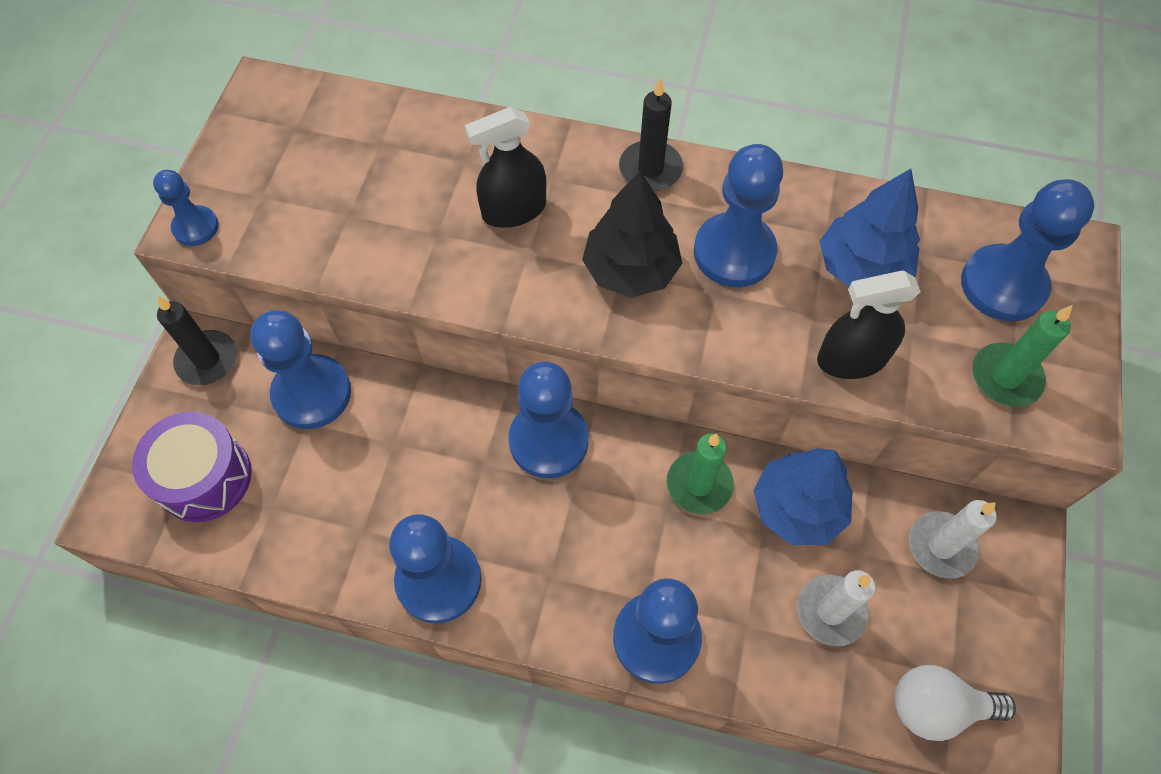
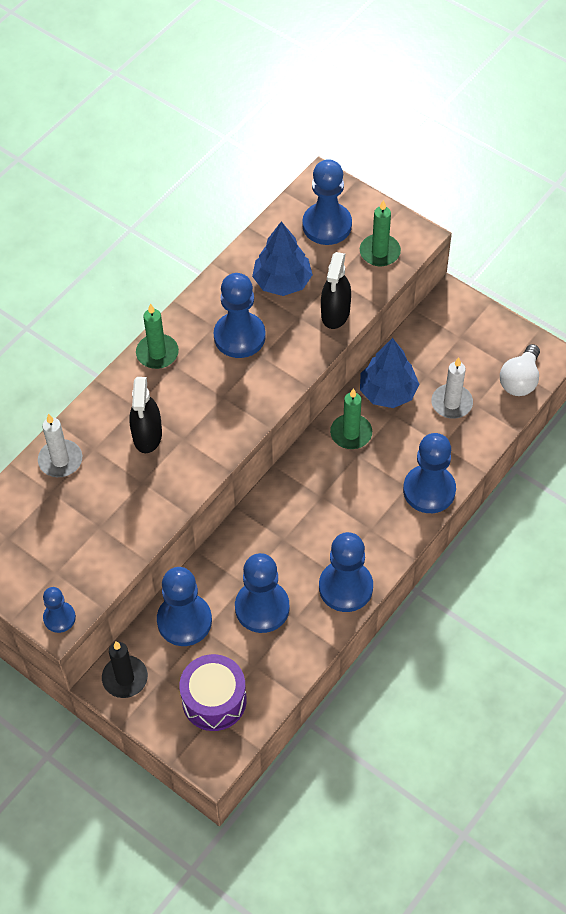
camera: 65 degrees left, 5 degrees down
blue pawn [508,362,588,478] -> blue pawn moved to [235,553,290,633]
black tree [582,171,682,298] -> none
black candle [619,78,683,191] -> green candle [136,303,179,369]
white candle [909,500,996,579] -> white candle moved to [38,414,82,477]

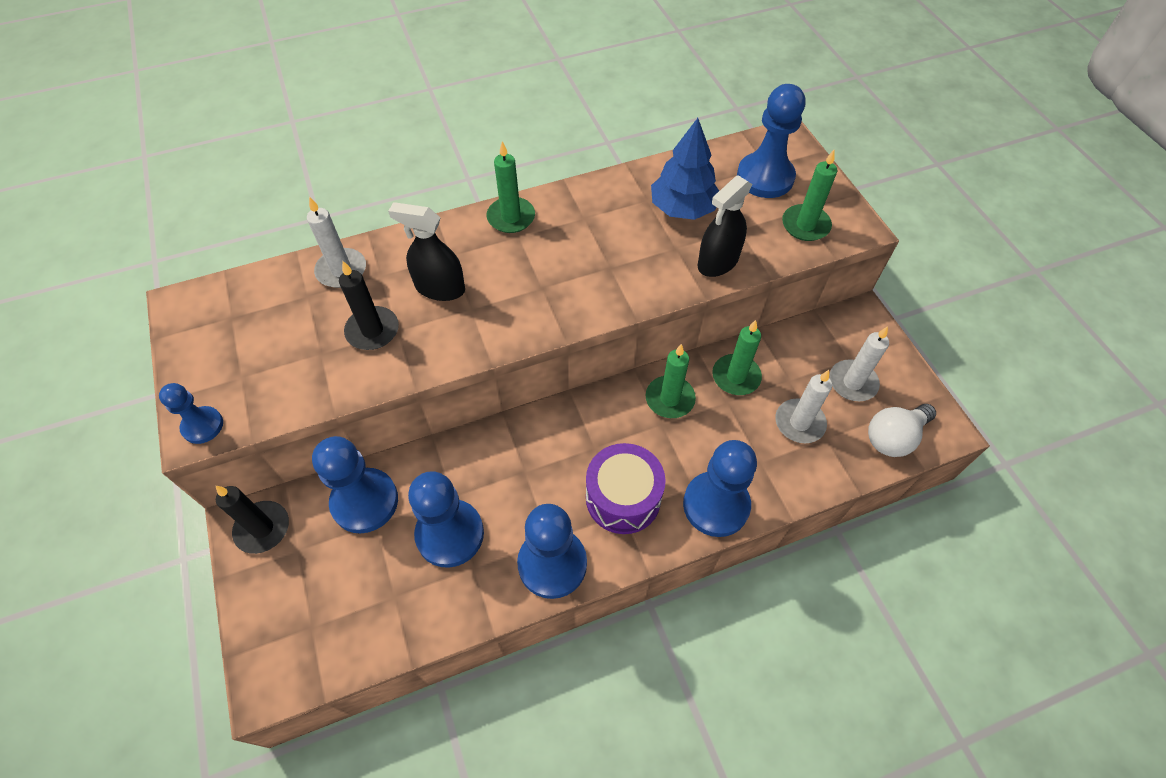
camera: 30 degrees right, 0 degrees up
black spray bottle [129,377,162,453] -> black spray bottle turned 75 degrees clockwise [388,202,465,301]
purple drum [179,654,247,731] -> purple drum moved to [586,443,666,534]
blue pawn [214,273,266,358] -> none
blue tree [360,338,419,408] -> green candle [712,320,762,395]
none -> black candle [339,261,399,350]
none -> white candle [829,326,889,401]

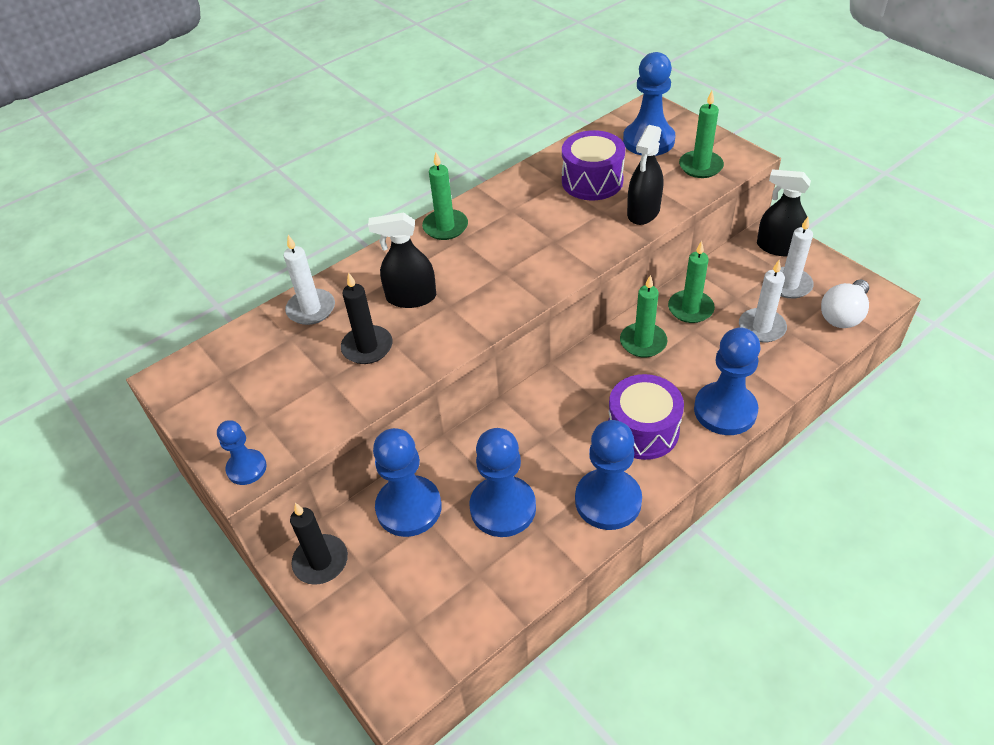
camera: 15 degrees left, 10 degrees down
blue tree [651,118,719,220] -> purple drum [562,130,625,200]
none -> black spray bottle [757,169,811,256]

